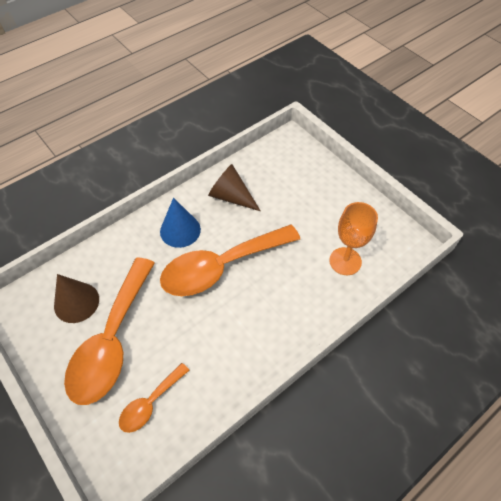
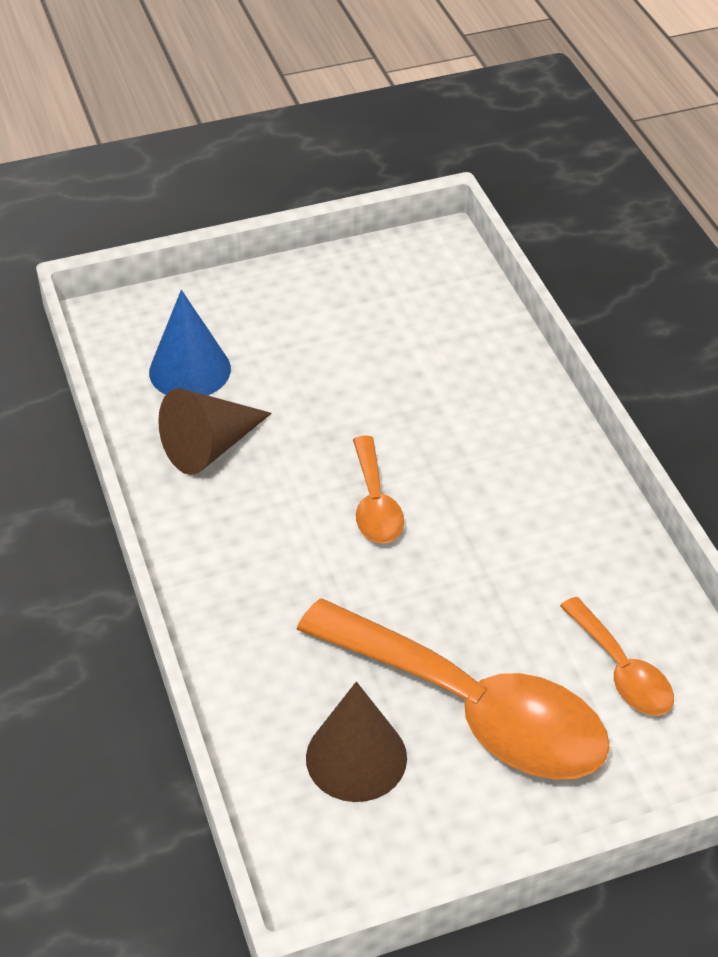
camera: 70 degrees left, 10 degrees down
blue cone [160,198,201,248] -> blue cone moved to [149,290,231,395]
orange spoon [160,225,300,296] -> orange spoon [353,436,404,543], size x0.49
orange goblet [329,202,378,275] -> none

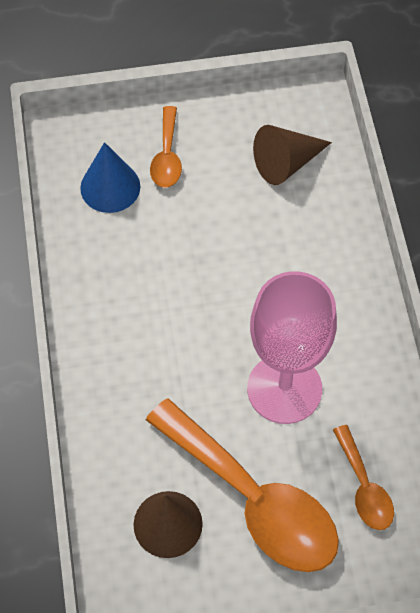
camera: 10 degrees right, 15 degrees up
brown cone [158,388,272,475] -> brown cone moved to [253,125,332,185]
orange spoon [353,436,404,543] -> orange spoon moved to [150,106,182,188]
none -> pink goblet [247,271,337,424]

